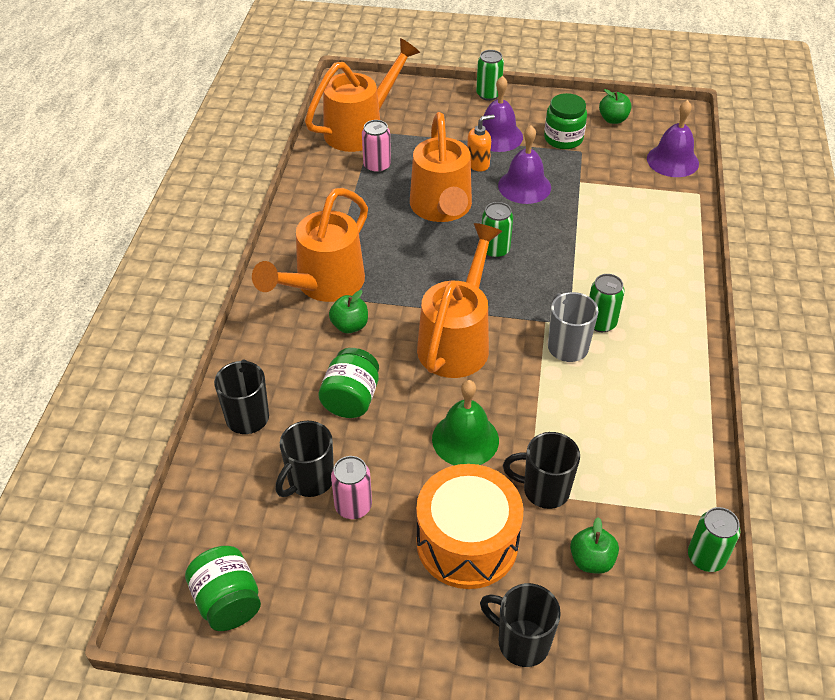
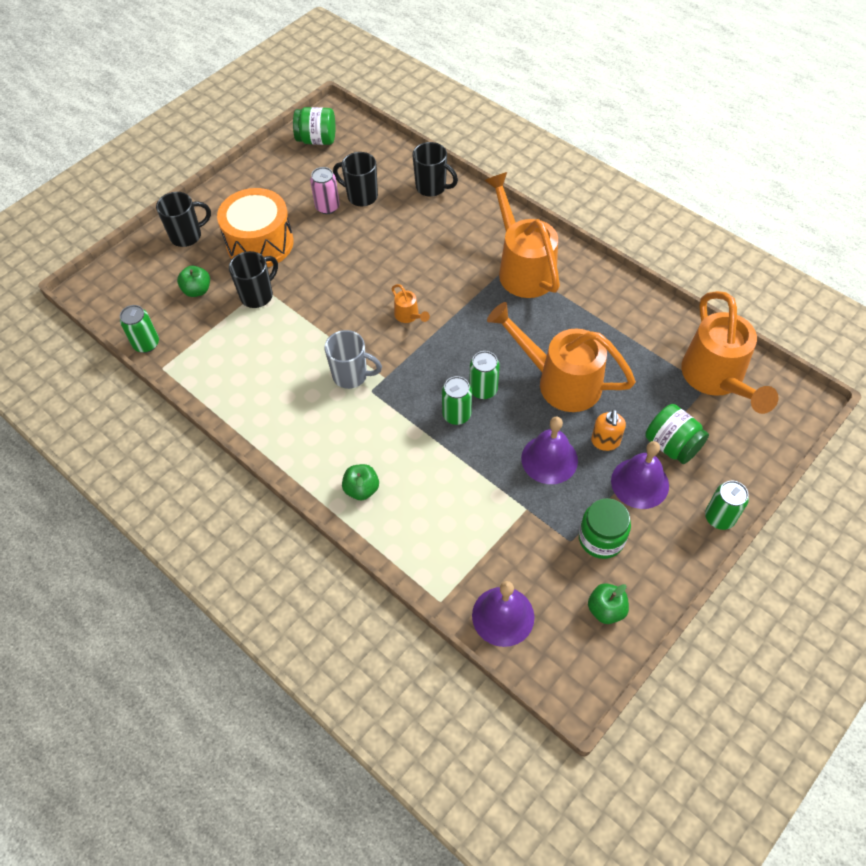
camera: 125 degrees right, 10 degrees up
black mug [275,421,334,497] -> black mug turned 45 degrees counterclockwise [333,152,378,207]
green jar [319,348,379,418] -> green jar moved to [645,404,709,464]
green apple [329,290,368,333] -> green apple moved to [342,464,379,500]
pink can [362,120,391,173] -> none
orange watering can [417,223,502,378] -> orange watering can [392,284,430,323], size x0.41
green bell [432,380,499,465] -> none
green can [589,274,625,332] -> green can moved to [442,376,472,425]

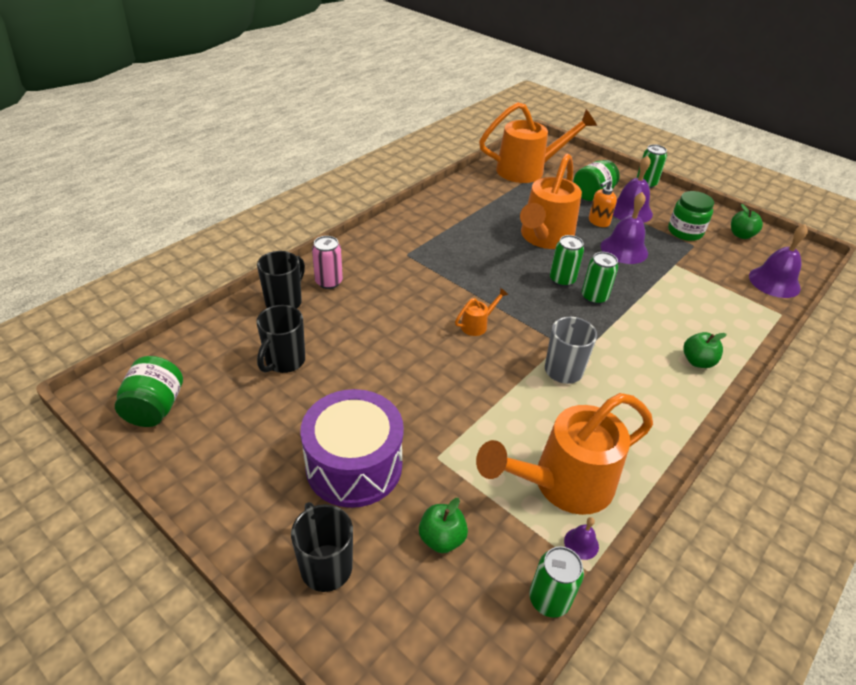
camera: 95 degrees left, 15 degrees down
orange drum [217,188,294,267] -> purple drum [300,389,404,508]
black mug [229,251,278,308] -> none
pink can [310,167,340,214] -> pink can moved to [312,236,343,289]
orange watering can [484,172,560,298] -> orange watering can moved to [476,393,653,515]
orange soap dispenser [591,409,626,451] -> orange soap dispenser turned 135 degrees clockwise [589,179,617,227]
none -> purple bell [564,517,599,560]

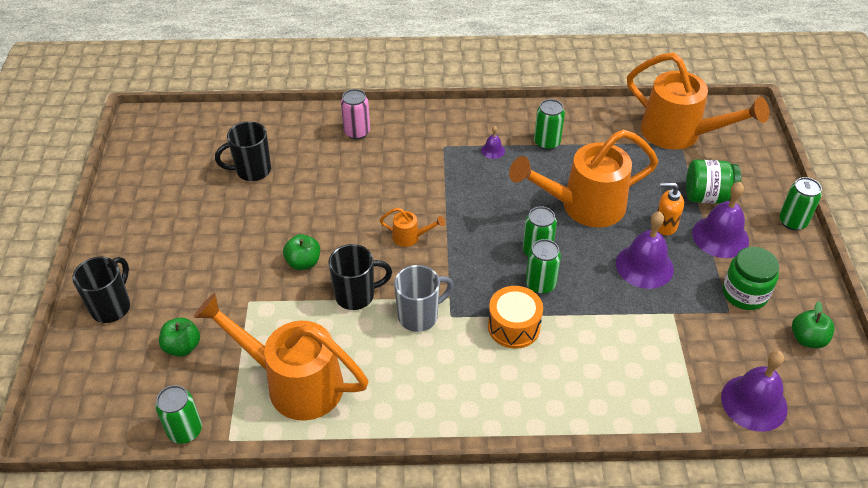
camera: 50 degrees right, 5 degrees up
green jar [115,356,183,427] -> none
black mug [257,251,305,308] -> black mug moved to [328,244,392,310]
purple drum [300,389,404,508] -> none
purple bell [564,517,599,560] -> purple bell moved to [481,126,505,159]
green apple [683,332,726,368] -> green apple moved to [283,234,320,270]
none -> orange drum [488,286,543,349]
none -> green can [534,99,565,150]

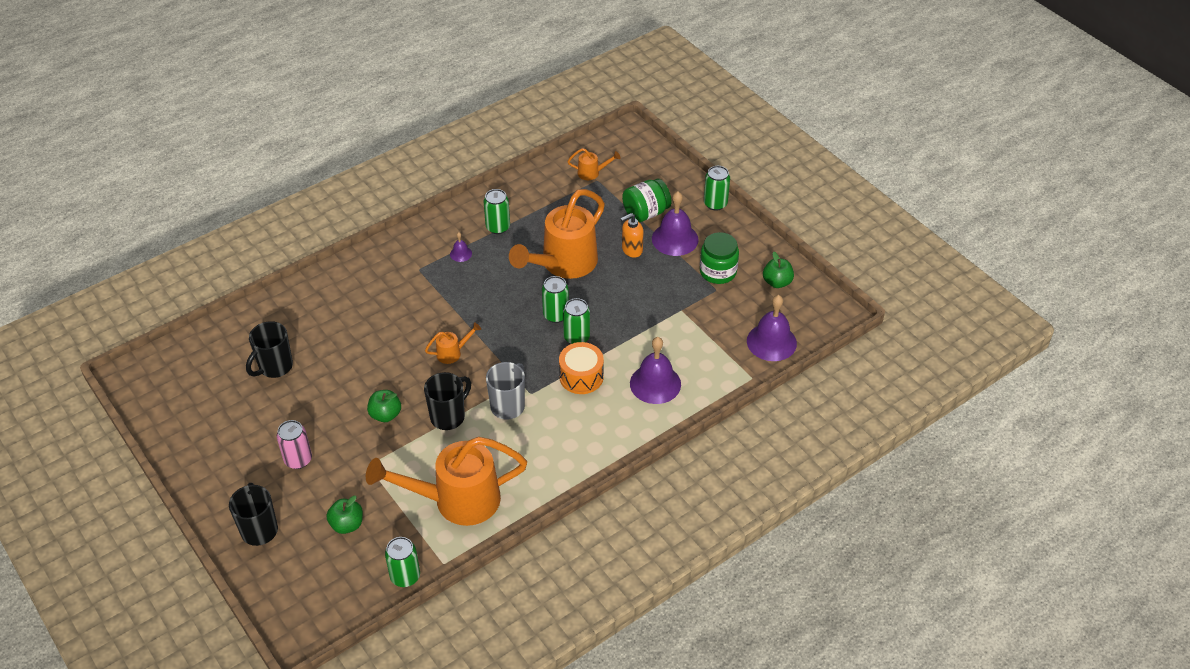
camera: 35 degrees left, 0 degrees up
pink can [341,89,370,140] -> pink can moved to [277,420,312,469]
purple bell [616,211,674,289] -> purple bell moved to [630,337,681,404]
orange watering can [627,53,769,150] -> orange watering can [567,148,620,180], size x0.41

